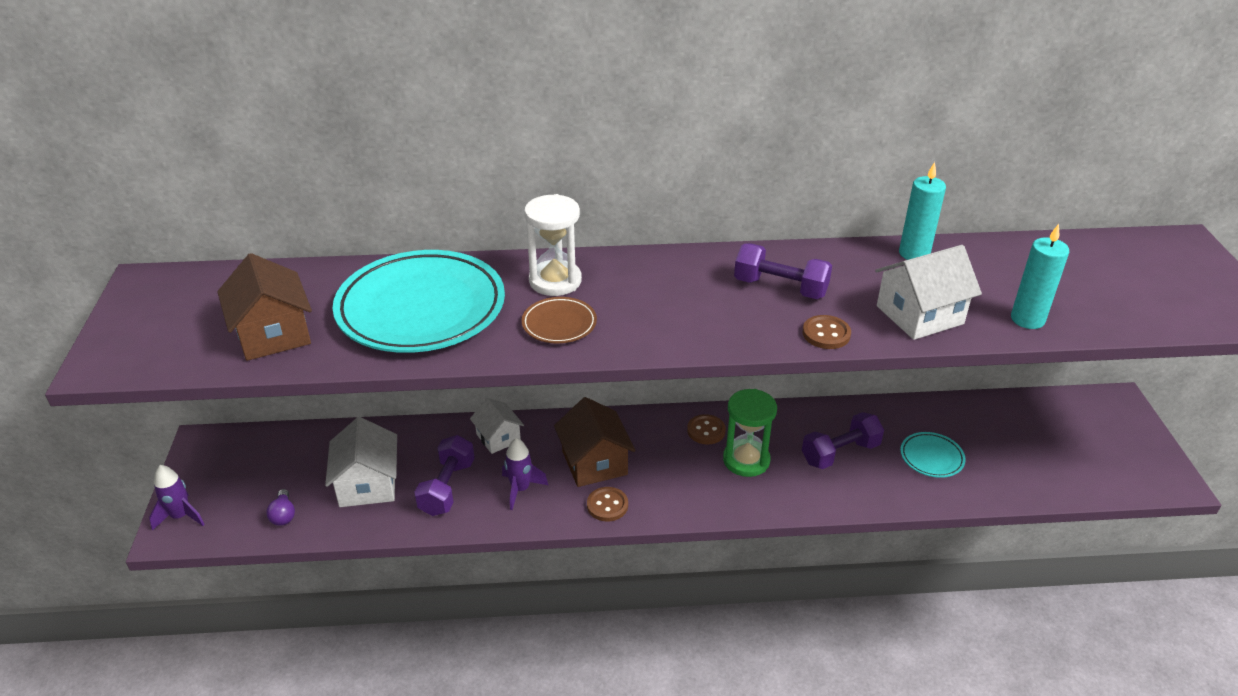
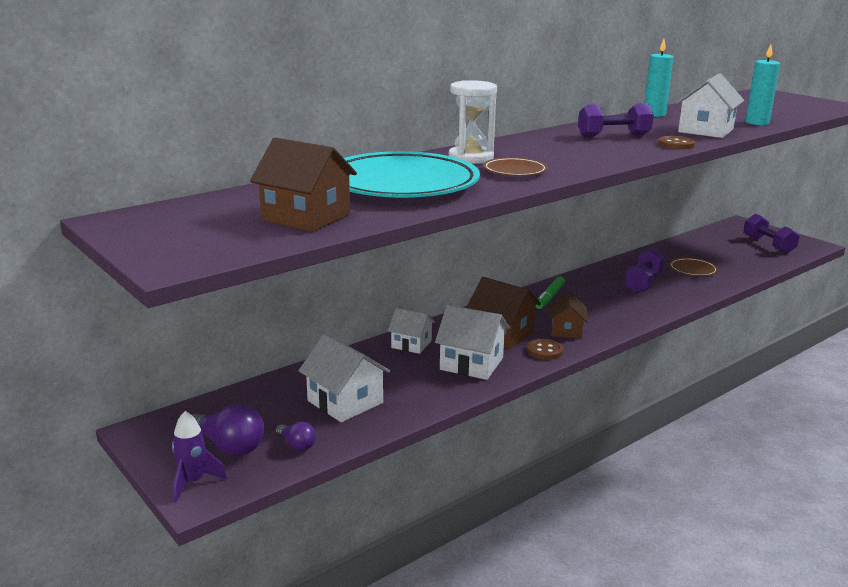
camera: 35 degrees left, 15 degrees down
purple dumbbell [414,435,475,516] -> purple dumbbell moved to [744,214,800,254]
purple rocket [502,438,548,510] -> white house [435,305,510,380]
brown button [687,414,726,445] -> green marker [536,276,565,309]
green hourglass [723,389,777,477] -> none
turquoise plate [900,432,966,478] -> brown plate [669,258,718,276]
none -> purple light bulb [192,404,264,456]
none -> brown house [549,292,588,339]

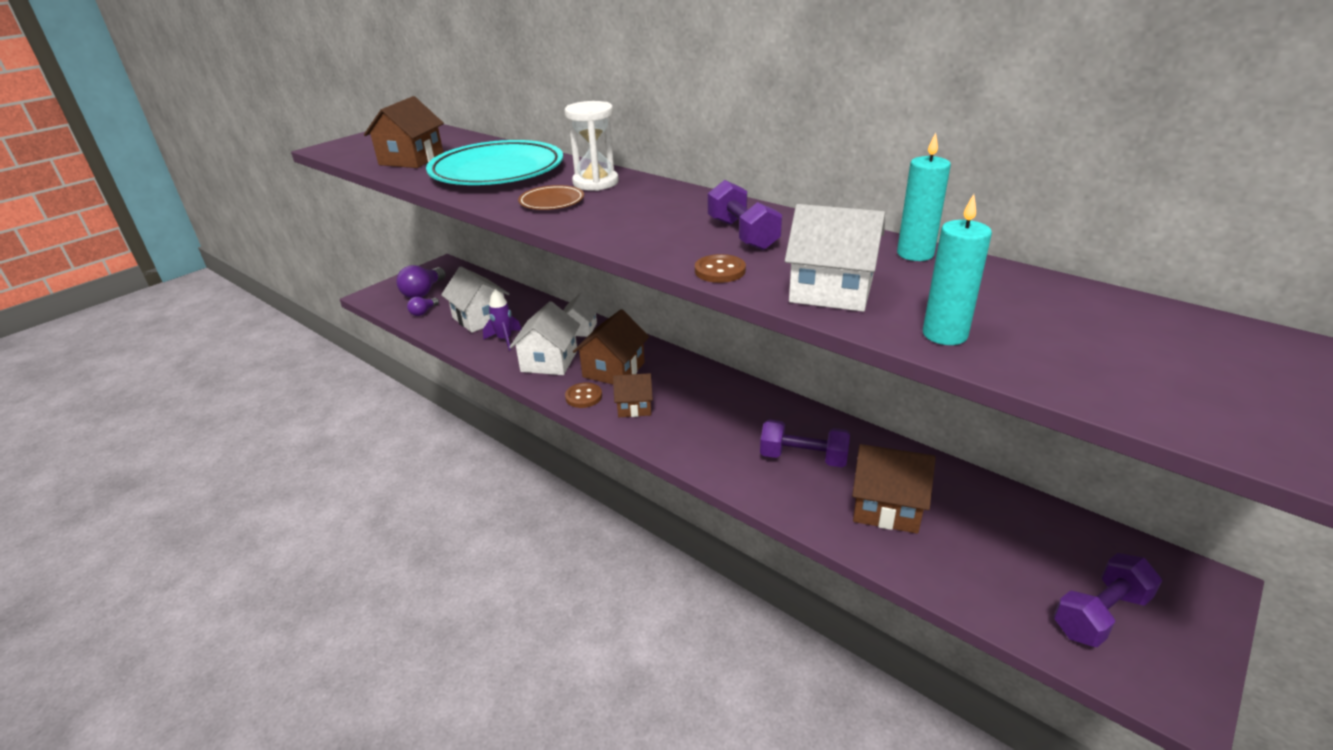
camera: 80 degrees right, 10 degrees up
purple rocket [172,411,227,502] -> purple rocket moved to [483,289,521,351]
white house [298,334,390,422] -> white house turned 75 degrees counterclockwise [441,266,509,333]
green marker [536,276,565,309] -> none
brown plate [669,258,718,276] -> brown house [852,444,936,534]

